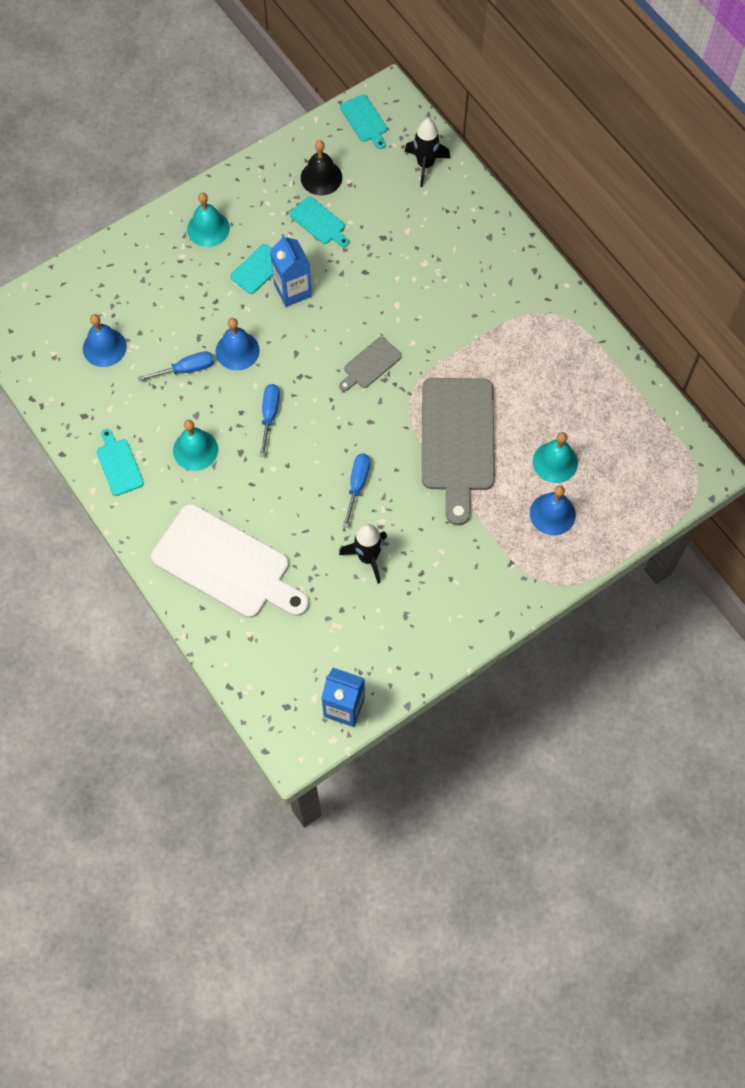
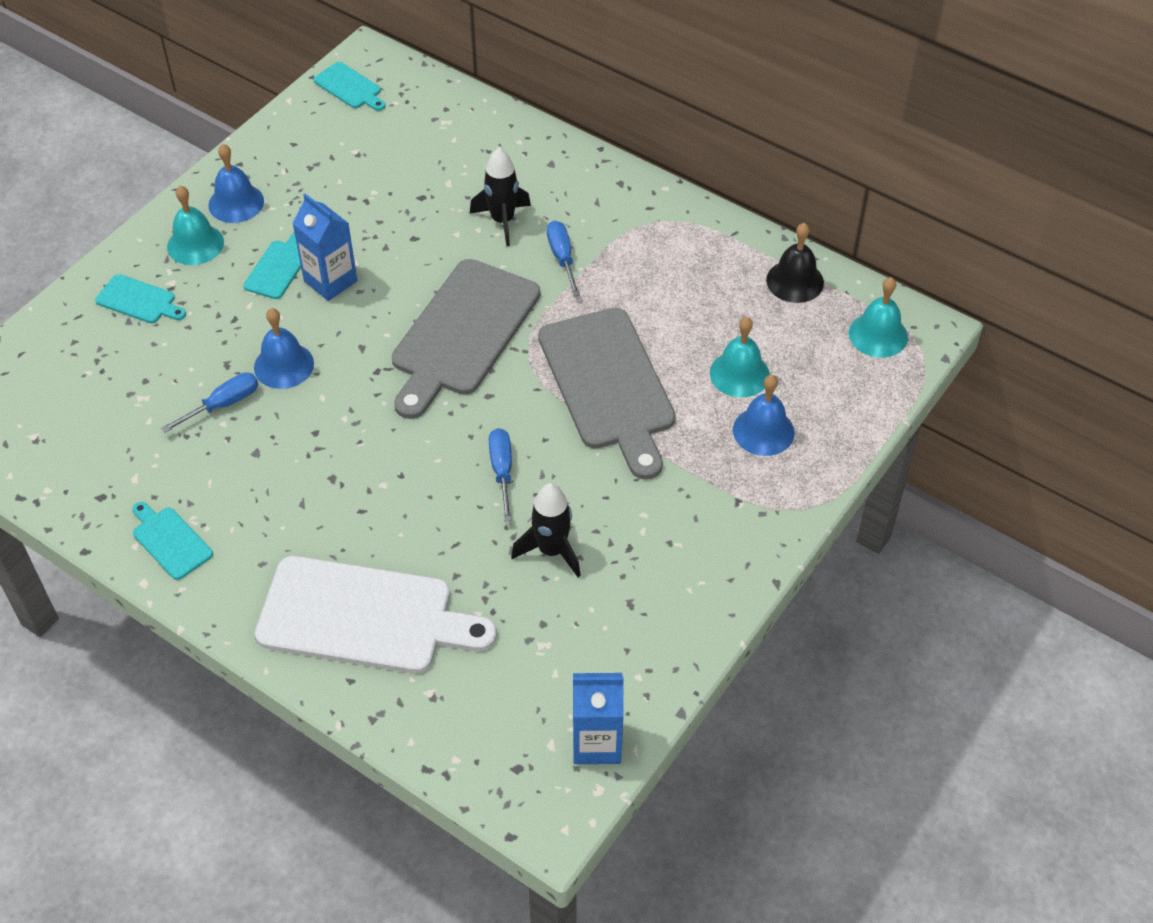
camera: 20 degrees left, 15 degrees down
blue bell [83,314,127,367] -> blue bell moved to [208,144,264,223]
turquoise bell [173,420,218,471] -> turquoise bell moved to [849,277,908,358]
blue screwdriver [260,384,280,457] -> blue screwdriver moved to [547,220,580,296]
turquoise cutting board [290,196,349,247] -> turquoise cutting board moved to [95,274,186,323]
black bell [301,140,342,195] -> black bell moved to [766,223,824,303]
grey cutting board [339,337,402,391] -> grey cutting board [392,259,540,419], size x2.19
black rocket [405,118,450,187] -> black rocket moved to [470,148,531,246]

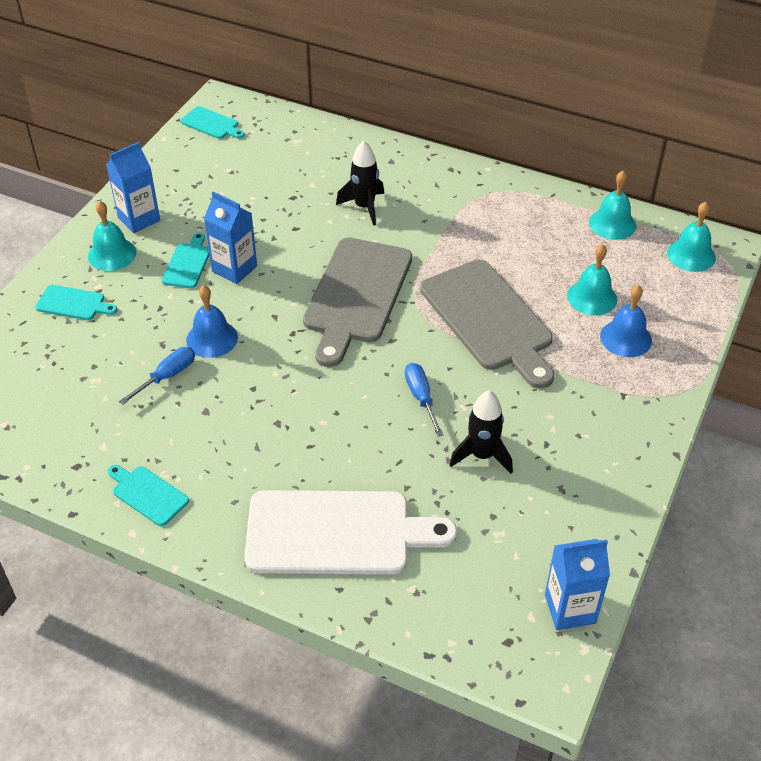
camera: 10 degrees left, 5 degrees down
blue bell [208,144,264,223] -> blue carton [106,142,160,233]
blue screwdriver [547,220,580,296] -> none
black bell [766,223,824,303] -> turquoise bell [589,171,636,240]

